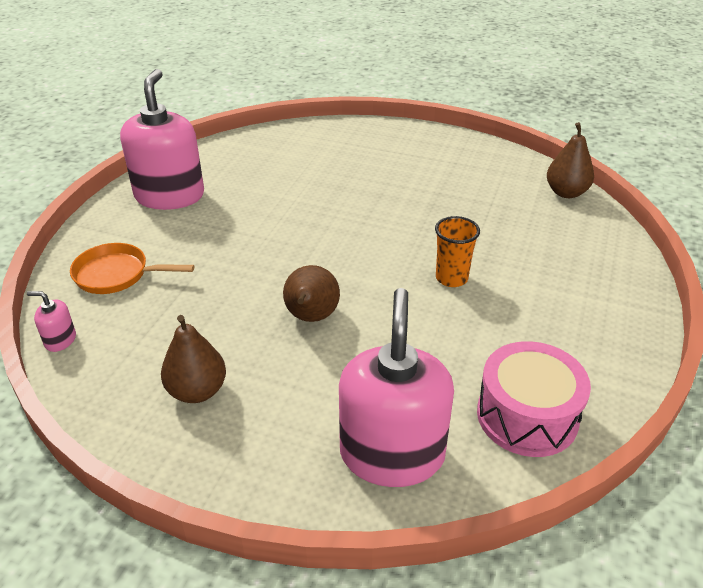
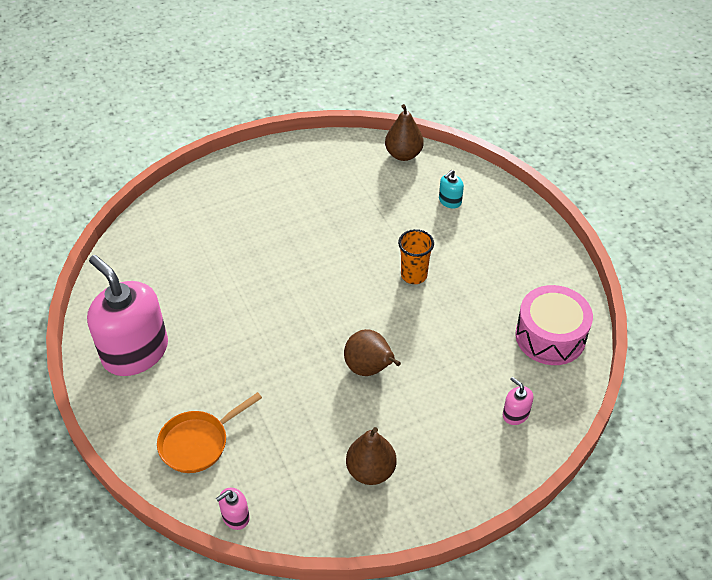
camera: 45 degrees left, 10 degrees up
pink soap dispenser [339,288,454,487] -> pink soap dispenser [503,377,533,425], size x0.41
none -> turquoise soap dispenser [439,170,464,209]

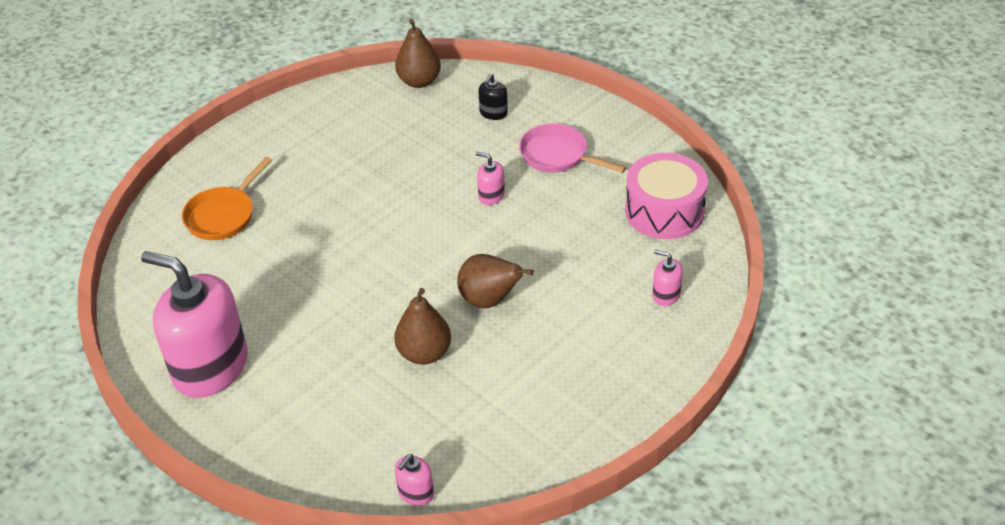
camera: 20 degrees left, 5 degrees down
orange pan [157,392,262,473] -> orange pan moved to [182,157,272,240]
brown pear [346,427,396,485] -> brown pear moved to [394,288,451,365]
orange cup [398,229,434,284] -> pink soap dispenser [476,152,505,205]
turquoise soap dispenser [439,170,464,209] -> black soap dispenser [478,73,508,120]
none -> pink pan [519,123,627,173]

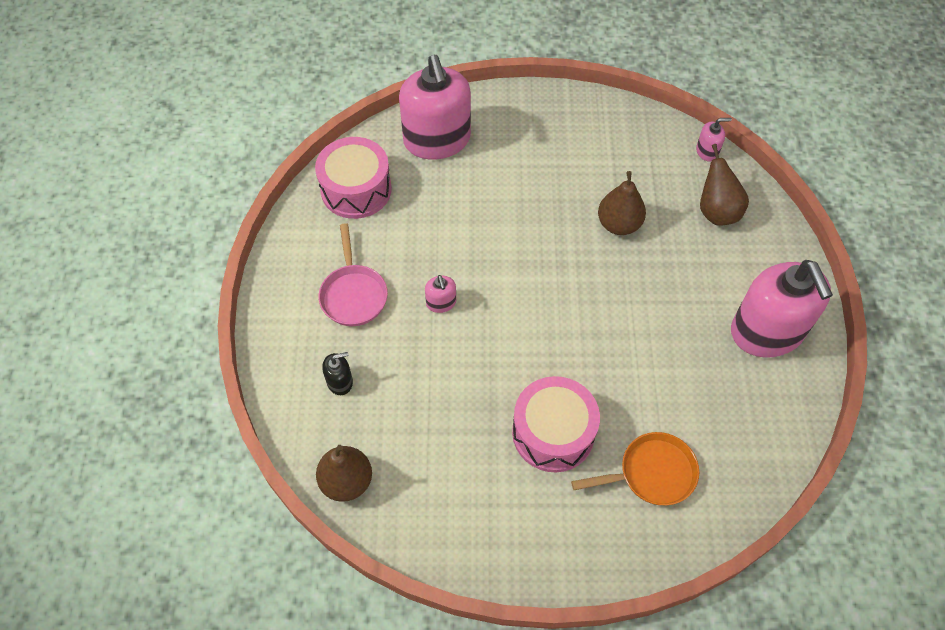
camera: 135 degrees left, 15 degrees up
brown pear [457,254,534,308] -> brown pear moved to [700,144,749,226]
pink soap dispenser [652,249,683,306] -> pink soap dispenser [399,55,471,160], size x2.47
none -> pink drum [512,376,600,472]

